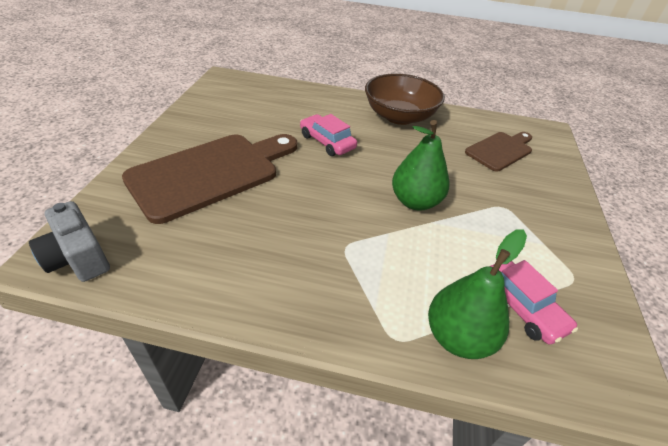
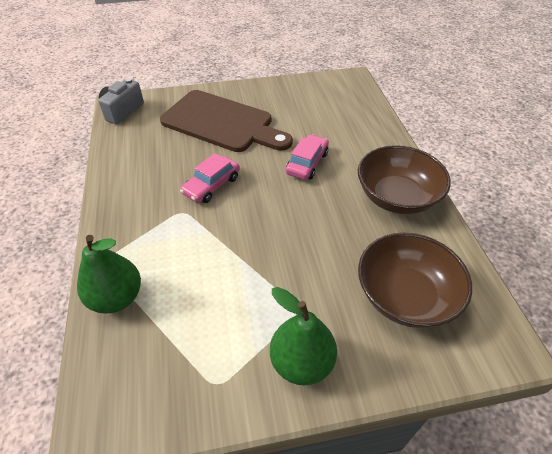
camera: 70 degrees right, 5 degrees up
green pear [392,120,450,211] -> green pear moved to [270,287,337,385]
brown cutting board [465,132,532,172] -> brown bowl [358,232,472,328]
pink car [490,260,578,345] -> pink car moved to [180,153,240,203]

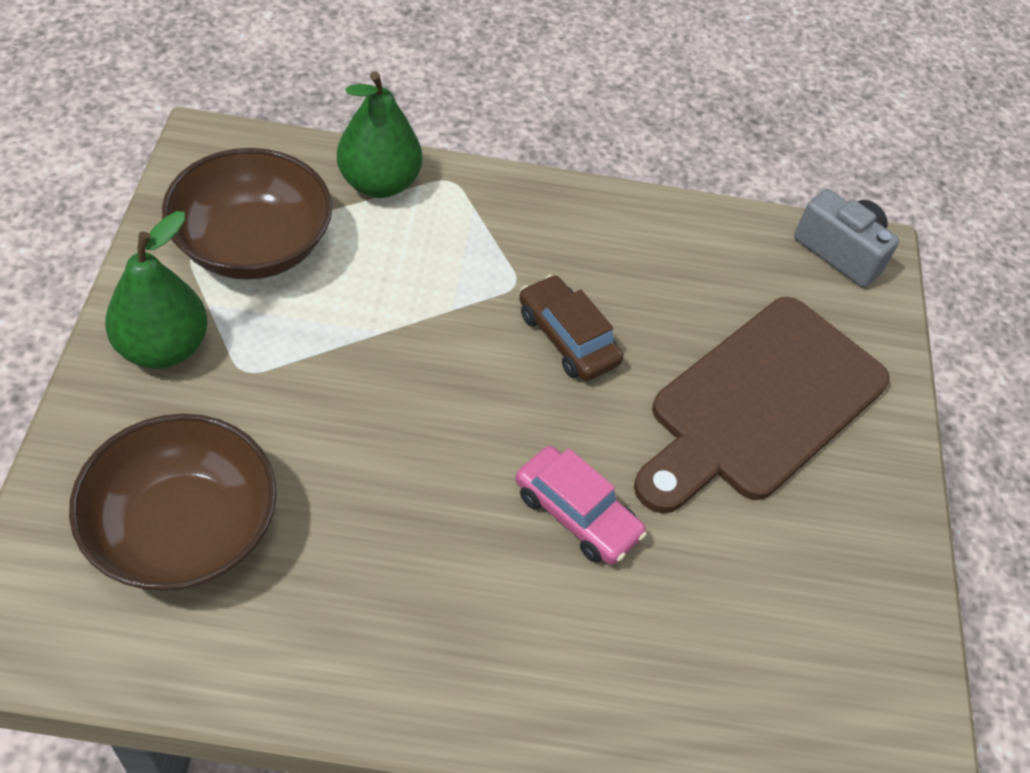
camera: 100 degrees right, 5 degrees up
pink car [180,153,240,203] -> brown car [519,275,623,381]
brown bowl [358,145,451,214] -> brown bowl moved to [162,148,332,280]

